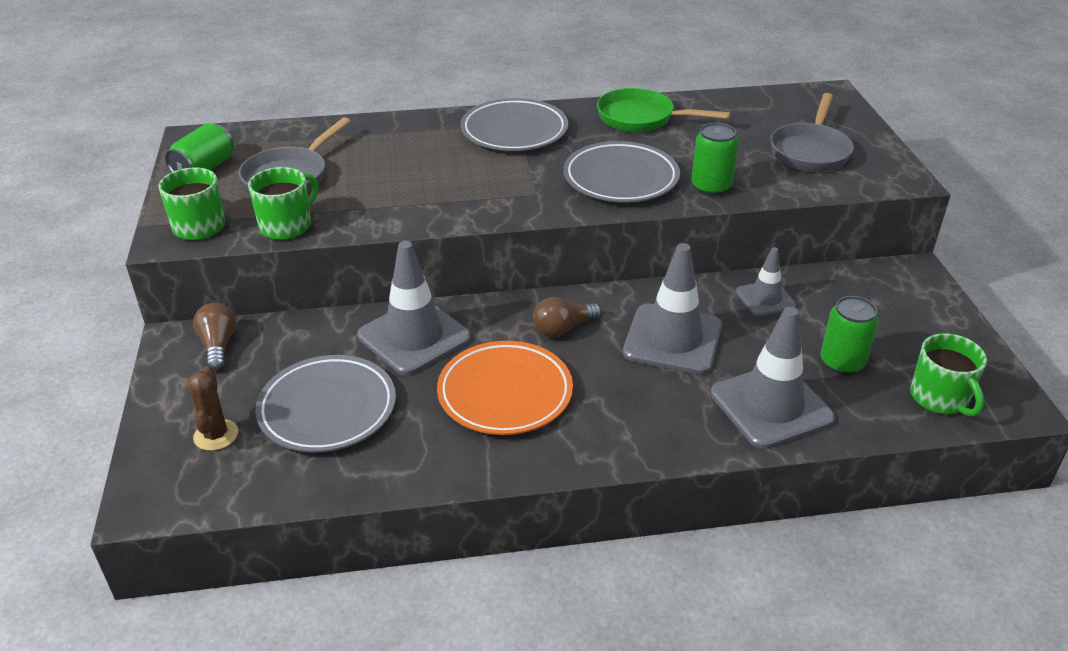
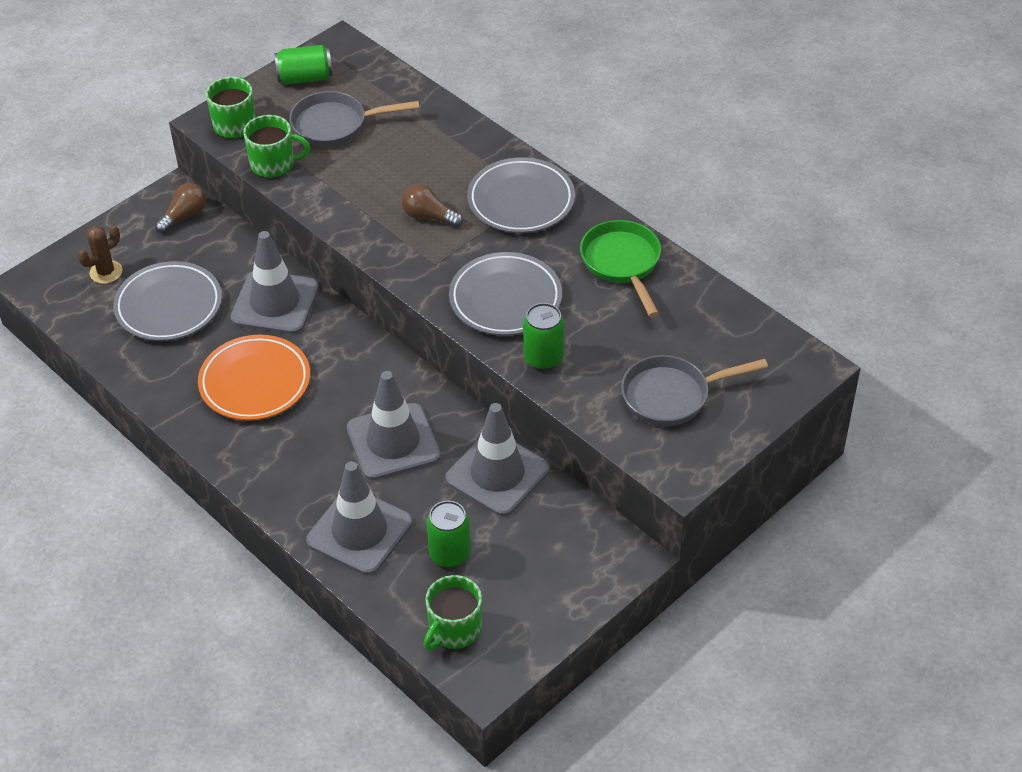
camera: 55 degrees right, 10 degrees up
brown light bulb [533,297,602,337] -> brown light bulb moved to [402,184,463,228]
grey traffic cone [736,247,796,317] -> grey traffic cone [445,403,550,516], size x1.77

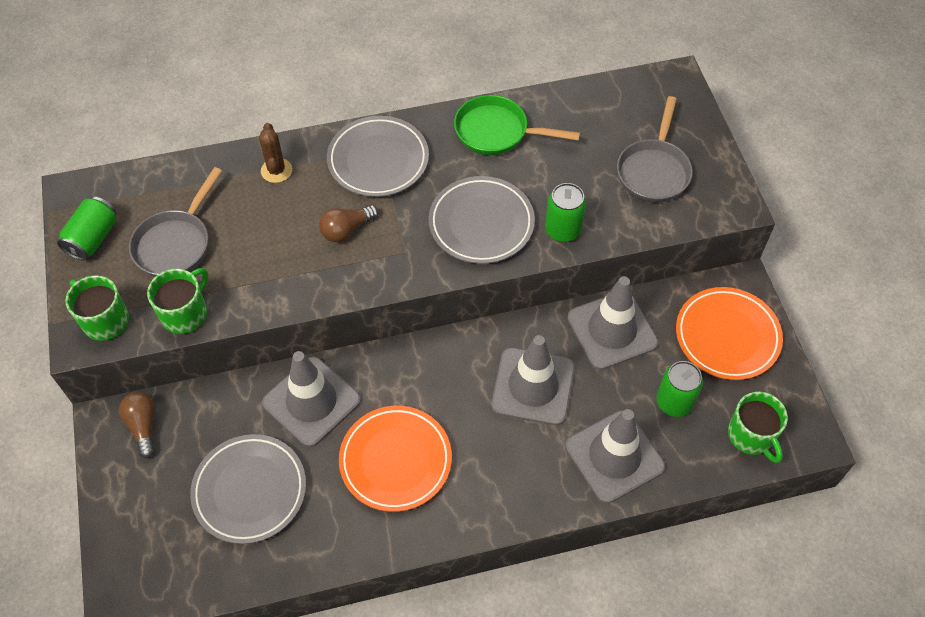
camera: 60 degrees left, 10 degrees up
brown cactus [78,225,122,284] -> brown cactus moved to [259,123,292,183]
none -> orange plate [676,287,783,380]

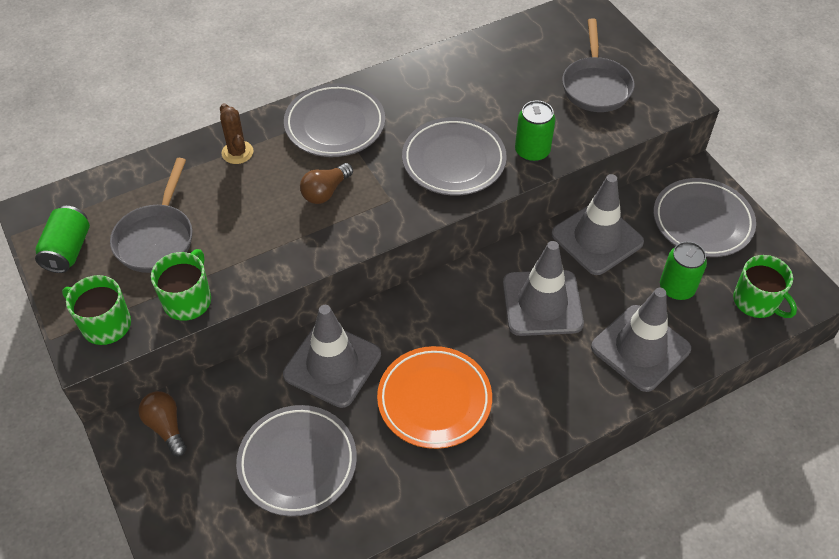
camera: 15 degrees left, 5 degrees down
green pan [454,95,580,155] -> none
orange plate [676,287,783,380] -> grey plate [654,178,756,257]

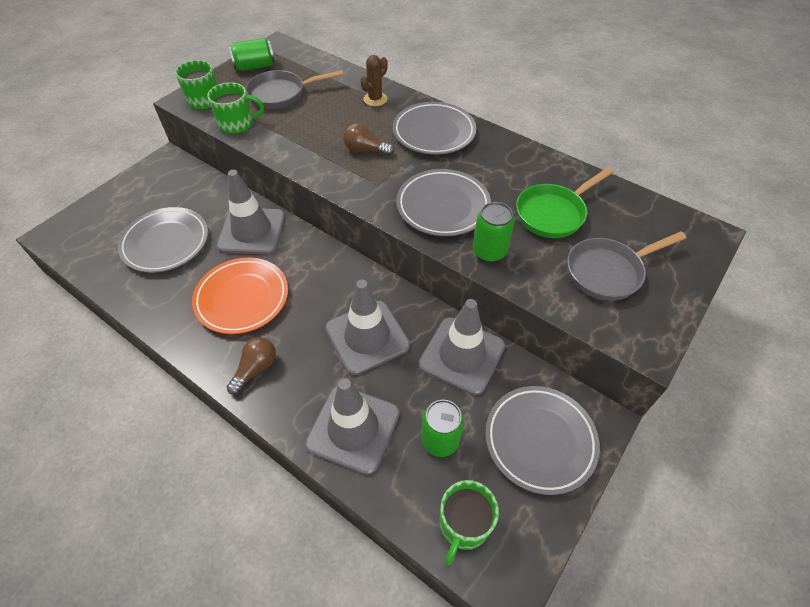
camera: 65 degrees right, 0 degrees up
brown light bulb [138,391,187,456] -> brown light bulb moved to [227,337,276,395]
none -> green pan [516,167,614,238]

